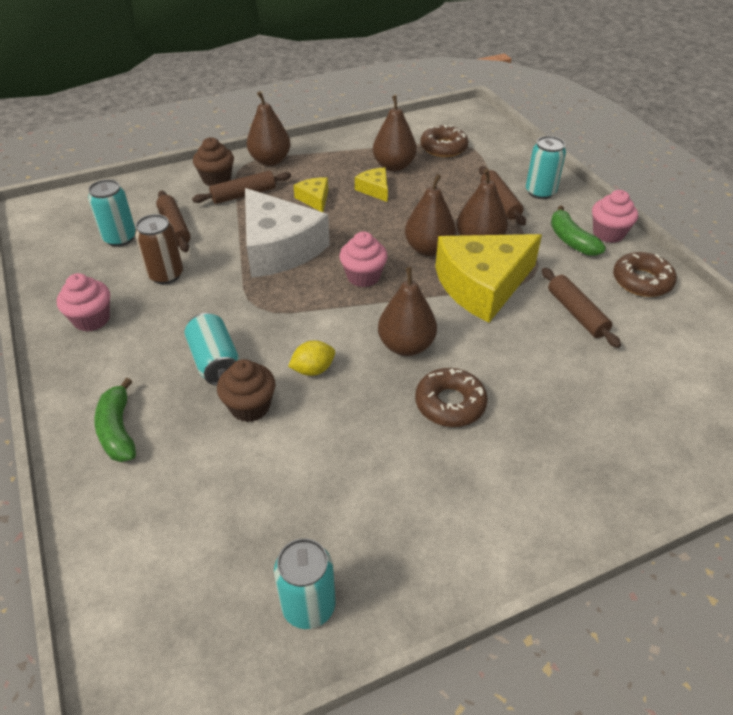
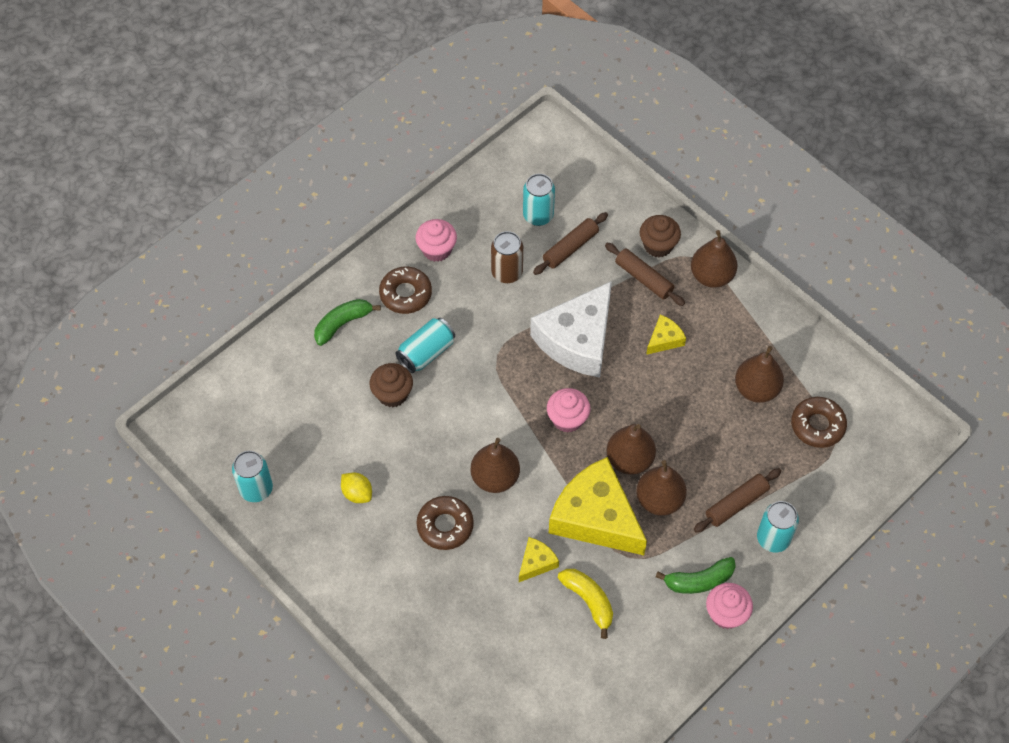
camera: 70 degrees right, 15 degrees up
yellow lemon [288,341,335,376] -> yellow lemon moved to [341,473,372,503]
yellow cheese [355,168,388,202] -> yellow cheese moved to [519,537,559,582]
brown rolling pin [542,268,621,348] -> yellow banana [558,569,613,639]
green banana [551,206,606,256] -> green banana turned 150 degrees counterclockwise [656,557,736,594]
brown donut [613,252,677,297] -> brown donut moved to [379,267,432,314]

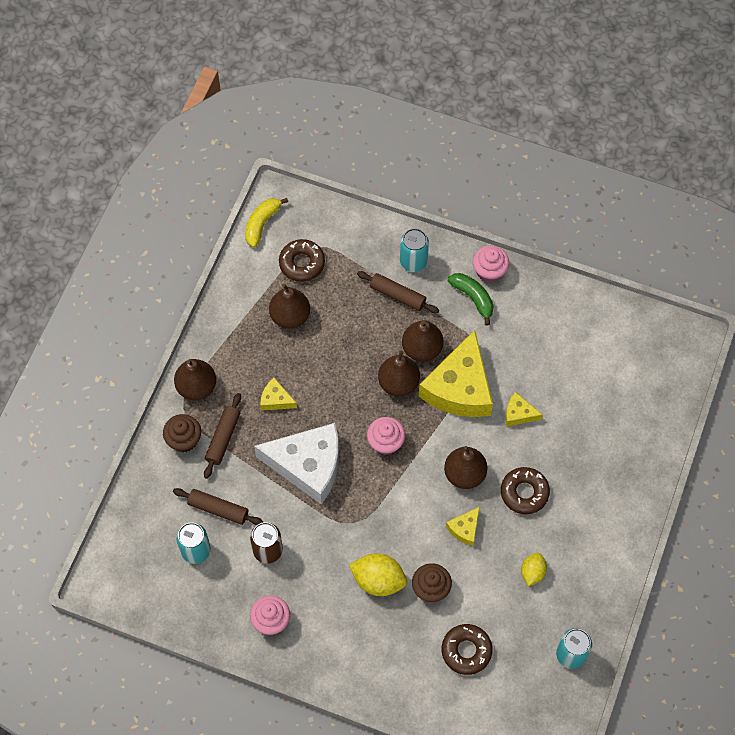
camera: 115 degrees left, 5 degrees up
green banana [314,299,381,346] -> none
brown donut [379,267,432,314] -> brown donut moved to [442,624,493,675]
turquoise can [396,318,455,373] -> yellow lemon [349,553,407,596]
yellow banana [558,569,613,639] -> yellow banana moved to [245,198,288,248]
none -> yellow cheese [446,507,479,546]

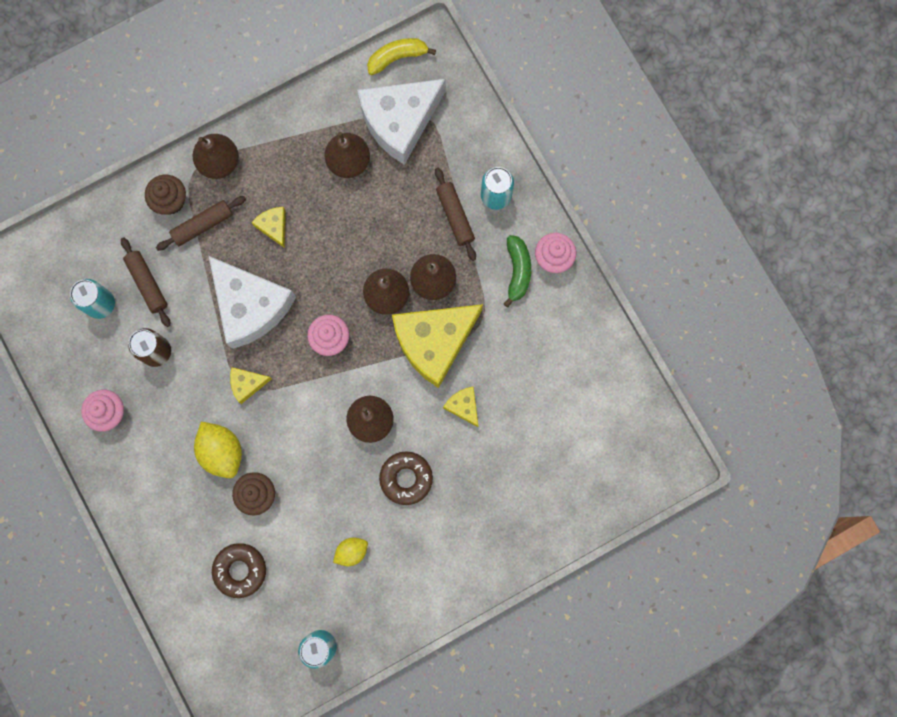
camera: 40 degrees right, 15 degrees up
brown donut [279,239,325,282] -> white cheese [357,79,446,165]
yellow cheese [446,507,479,546] -> yellow cheese moved to [230,367,272,404]

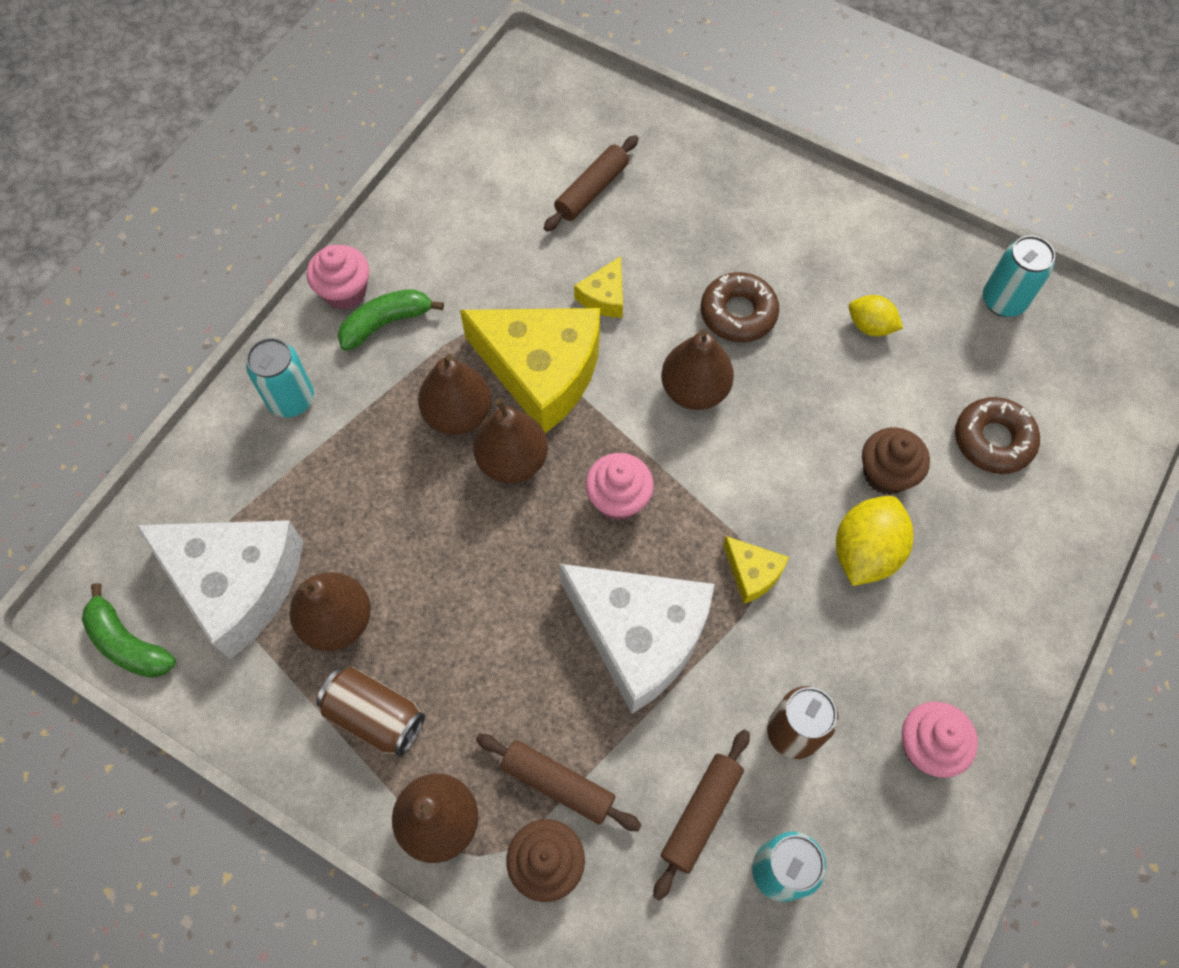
camera: 120 degrees left, 15 degrees down
white cheese [209,256,296,349] -> white cheese turned 105 degrees clockwise [559,564,715,714]
yellow cheese [251,207,286,248] -> none
yellow banana [367,38,436,75] -> green banana [82,583,176,678]
brown rolling pin [435,168,476,261] -> brown rolling pin moved to [544,135,638,232]
none -> brown can [316,667,425,756]

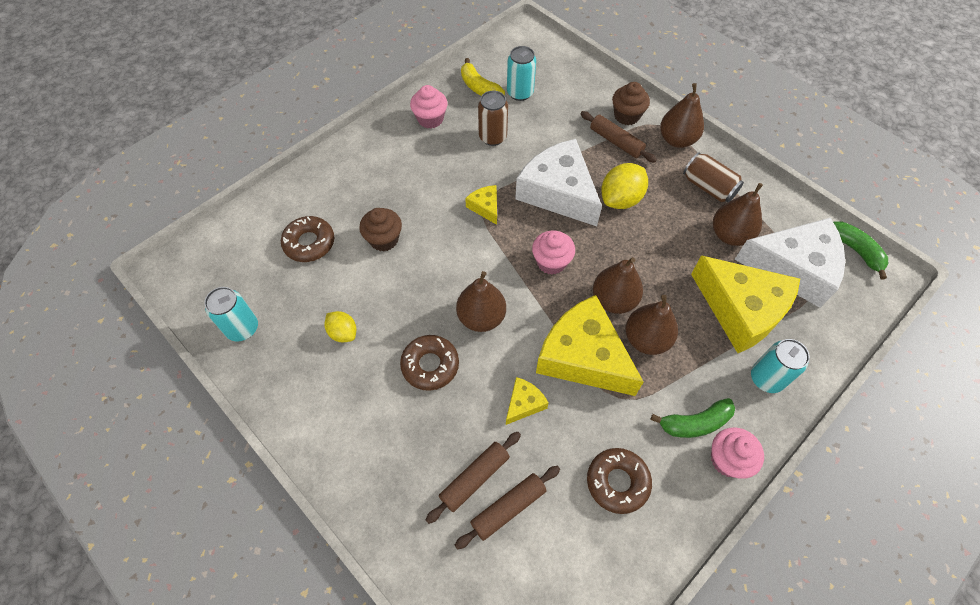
camera: 165 degrees left, 5 degrees down
white cheese [135,520,303,659] -> white cheese turned 150 degrees clockwise [734,218,845,308]
brown rolling pin [653,729,750,901] -> brown rolling pin moved to [426,432,521,524]
yellow lemon [836,496,913,586] -> yellow lemon moved to [601,163,648,209]
none -> yellow banana [461,58,505,96]
none -> brown donut [587,448,652,514]
none -> yellow cheese [691,255,800,353]

